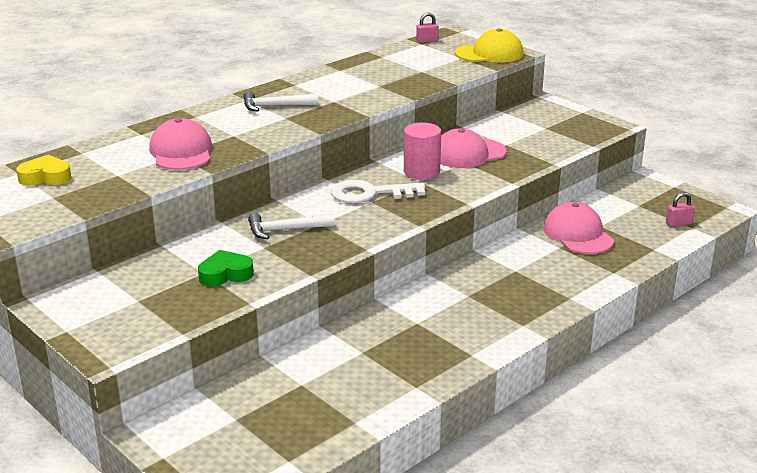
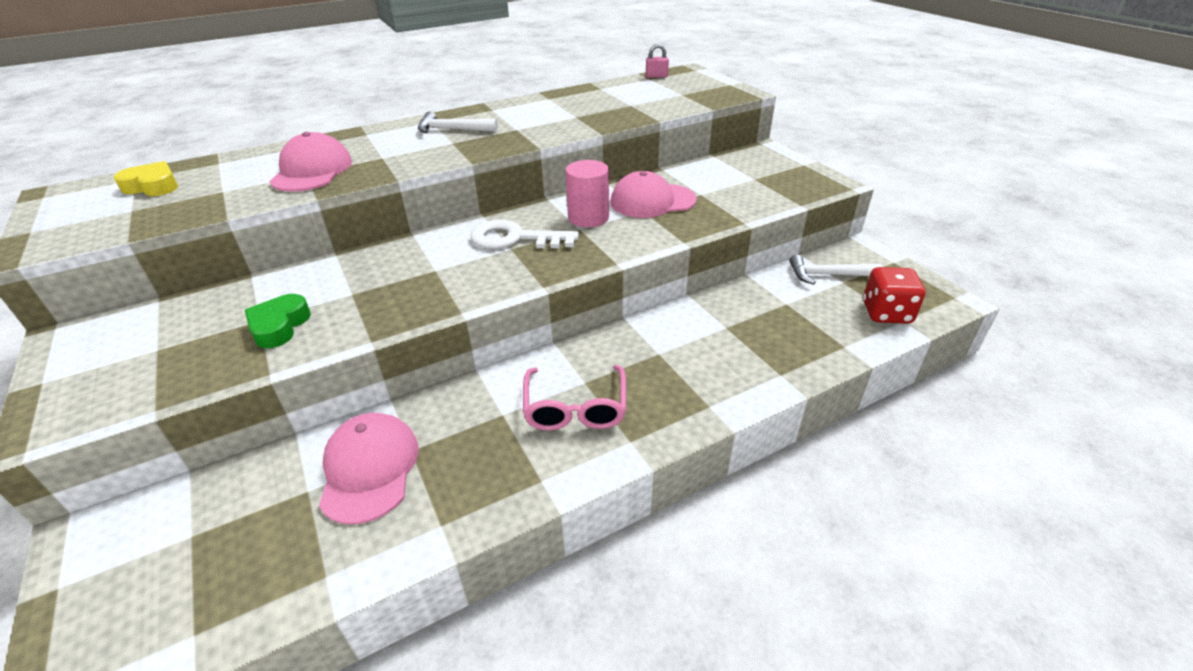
camera: 15 degrees right, 10 degrees up
green heart [198,250,254,287] -> green heart turned 75 degrees counterclockwise [245,294,311,348]
white hammer [248,213,334,239] -> white hammer moved to [789,254,882,285]
yellow cap [455,28,524,63] -> none
pink cap [543,202,614,254] -> pink cap moved to [319,413,419,524]
pink padlock [666,192,695,227] -> red dice [863,267,926,324]
none -> pink glasses [523,365,626,431]

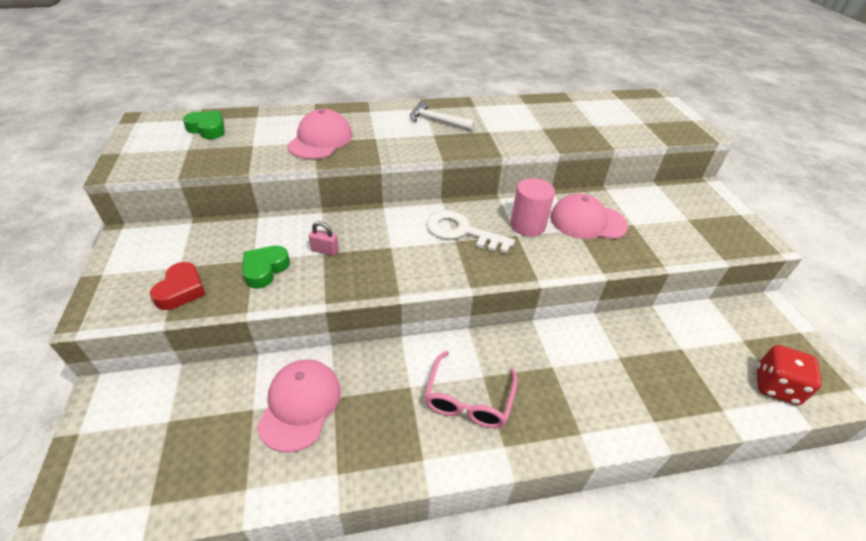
camera: 15 degrees right, 5 degrees up
yellow heart [114,161,178,196] -> green heart [183,111,225,139]
pink padlock [646,44,669,78] -> pink padlock moved to [309,221,339,256]
white hammer [789,254,882,285] -> none
none -> red heart [150,262,205,310]

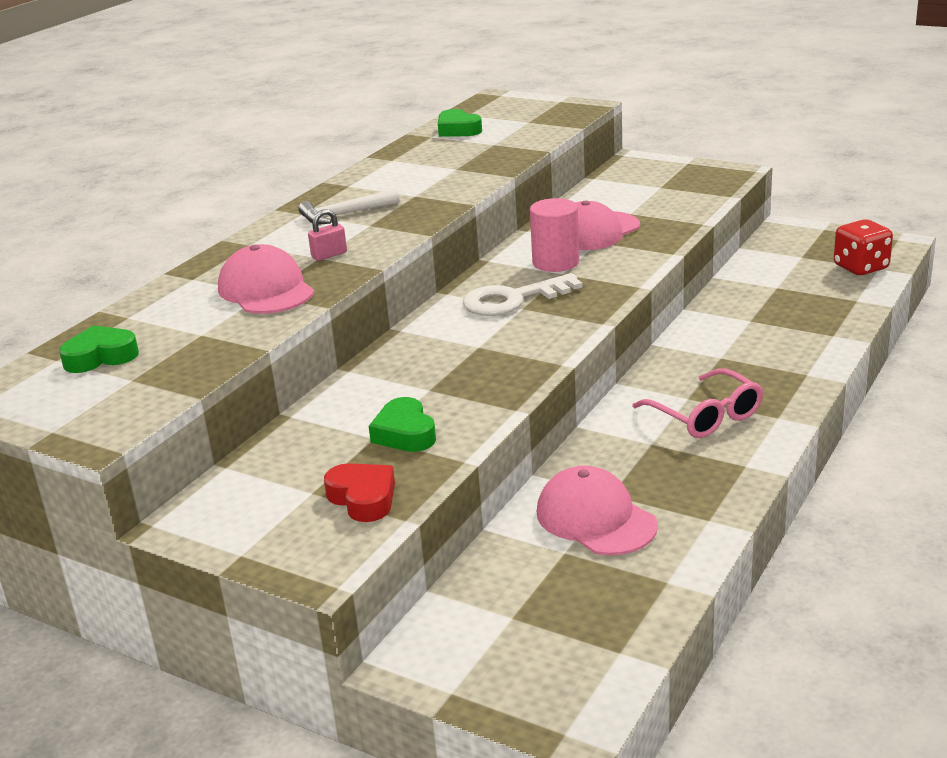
camera: 45 degrees left, 15 degrees down
pink padlock [309,221,339,256] -> pink padlock moved to [308,209,347,261]
none -> green heart [438,109,482,137]

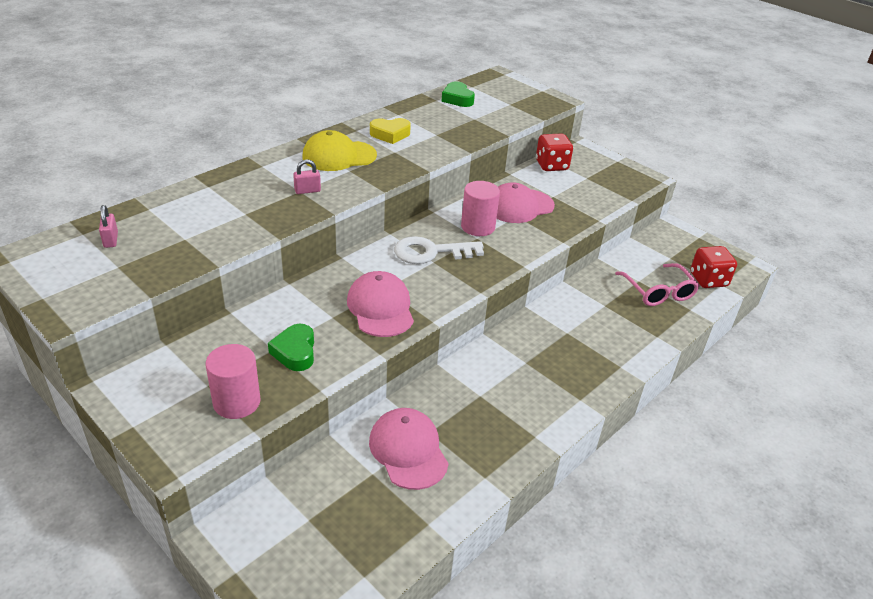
camera: 10 degrees right, 10 degrees up
green heart [59,325,139,373] -> pink padlock [99,205,118,248]
pink cap [218,244,314,314] -> pink cap moved to [347,271,414,337]
white hammer [298,188,400,224] -> yellow cap [302,130,377,171]
red heart [324,463,395,522] -> pink cylinder [206,344,261,419]
pink glasses [632,368,763,438] -> pink glasses moved to [615,263,700,306]
none -> yellow heart [370,118,411,144]
none -> red dice [536,133,573,171]

